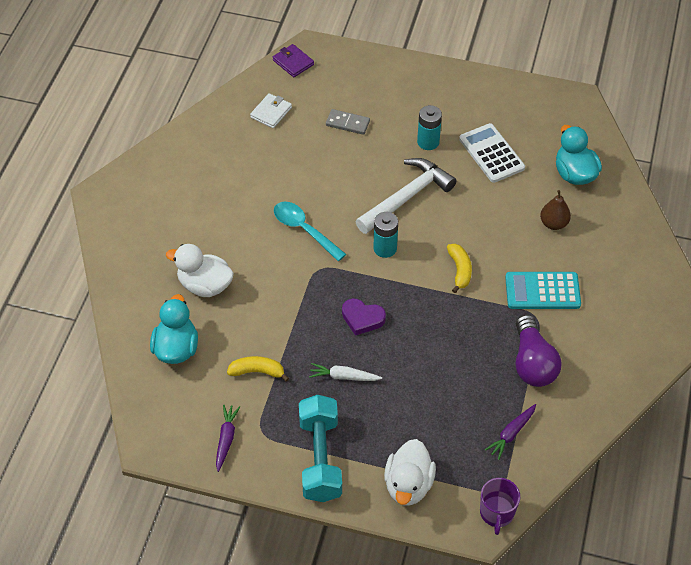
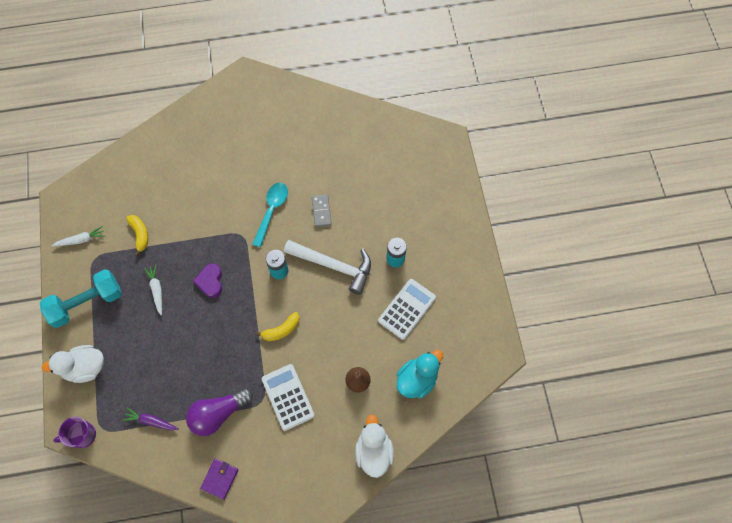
camera: 65 degrees right, 15 degrees up
turquoise duck [150,294,198,364] -> none
white duck [166,244,234,297] -> white duck moved to [355,414,394,478]
purple carrot [216,405,240,472] -> white carrot [52,226,105,246]
white wallet [250,93,292,128] -> none
purple wallet [273,44,314,77] -> purple wallet moved to [200,459,239,500]
grey domino [326,109,370,135] -> grey domino moved to [312,194,332,227]
turquoise calculator [505,272,581,309] -> white calculator [262,364,315,431]

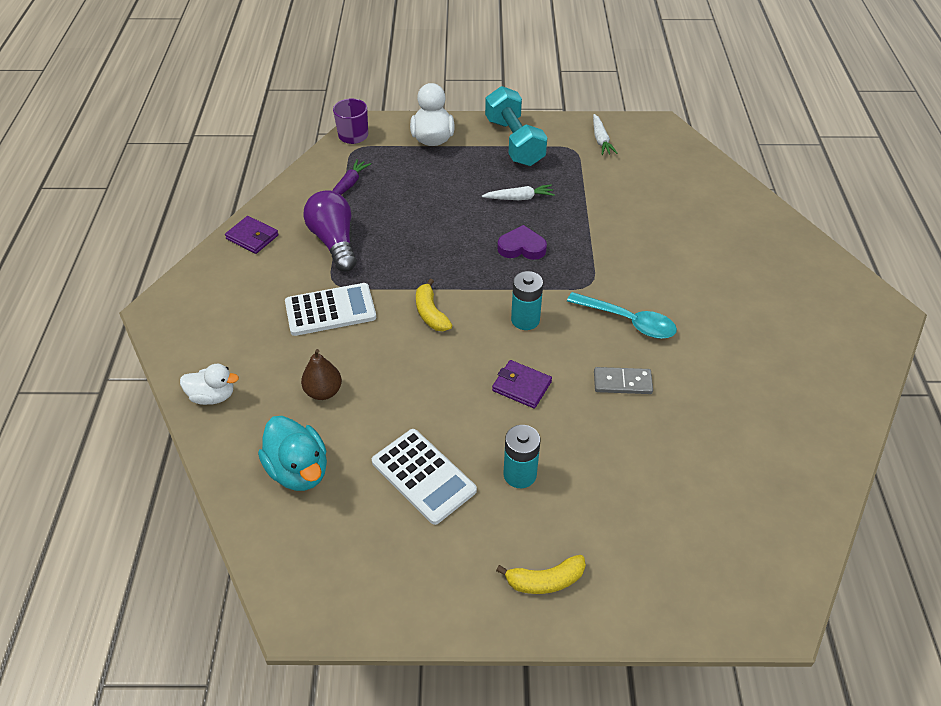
camera: 100 degrees right, 20 degrees down
yellow banana [126,215,148,256] -> yellow banana moved to [496,555,586,594]
white hammer [284,240,371,295] -> purple wallet [492,360,552,409]
white duck [355,414,394,478] -> white duck [180,364,239,405], size x0.67

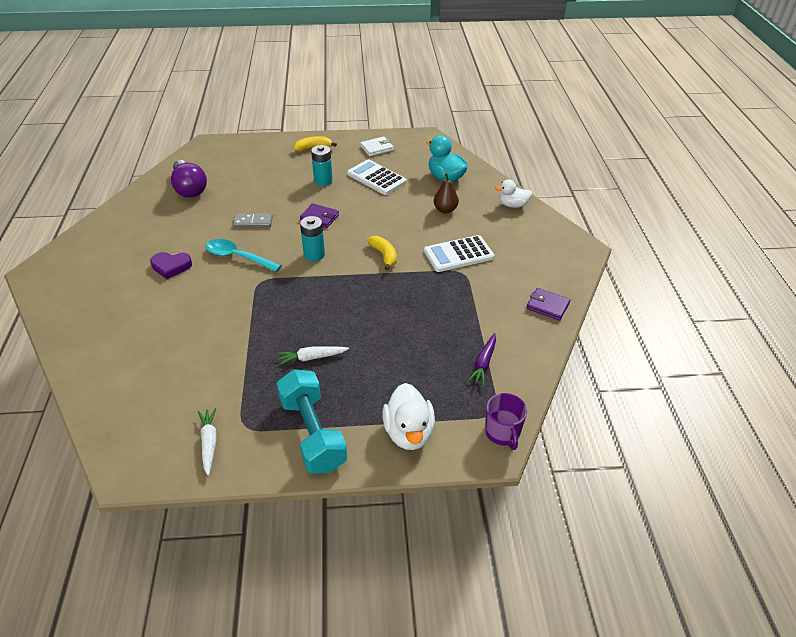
camera: 175 degrees right, 5 degrees down
purple light bulb [303,190,357,272] -> purple light bulb moved to [171,160,207,198]
purple heart [497,225,547,260] -> purple heart moved to [150,252,192,279]
none -> white wallet [360,137,394,156]

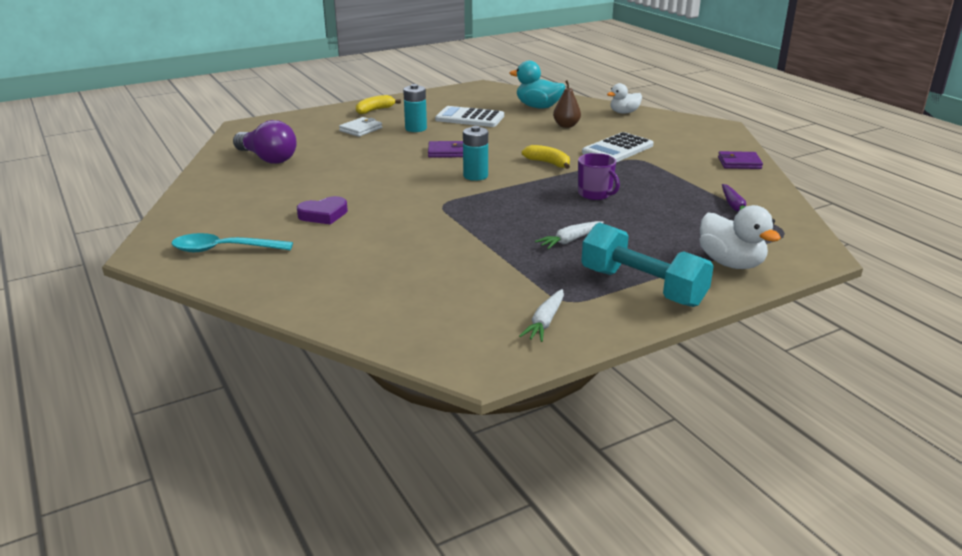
camera: 25 degrees left, 15 degrees down
white carrot [198,408,217,476] -> white carrot turned 120 degrees counterclockwise [519,289,564,342]
turquoise spoon [206,239,282,272] -> turquoise spoon moved to [172,233,293,252]
grey domino [233,213,273,228] -> none
white wallet [360,137,394,156] -> white wallet moved to [339,117,382,137]
purple mug [485,393,527,450] -> purple mug moved to [578,153,620,200]

